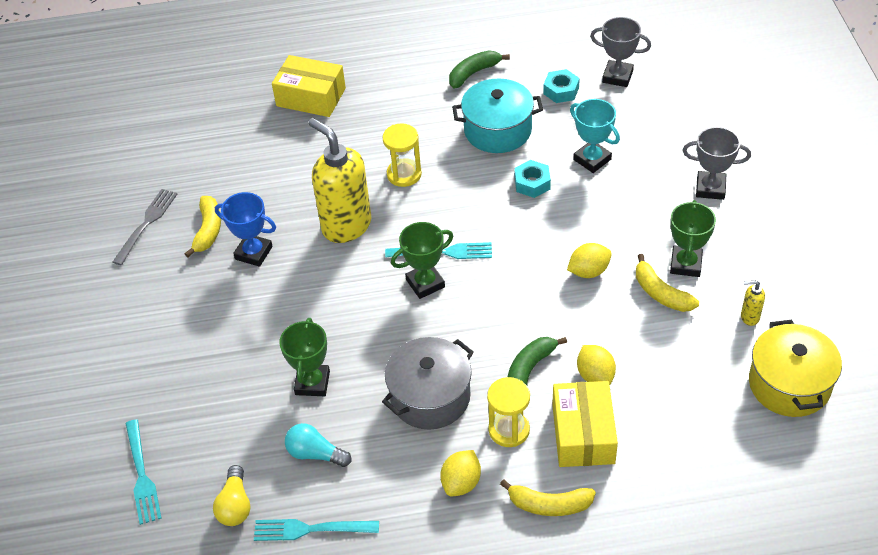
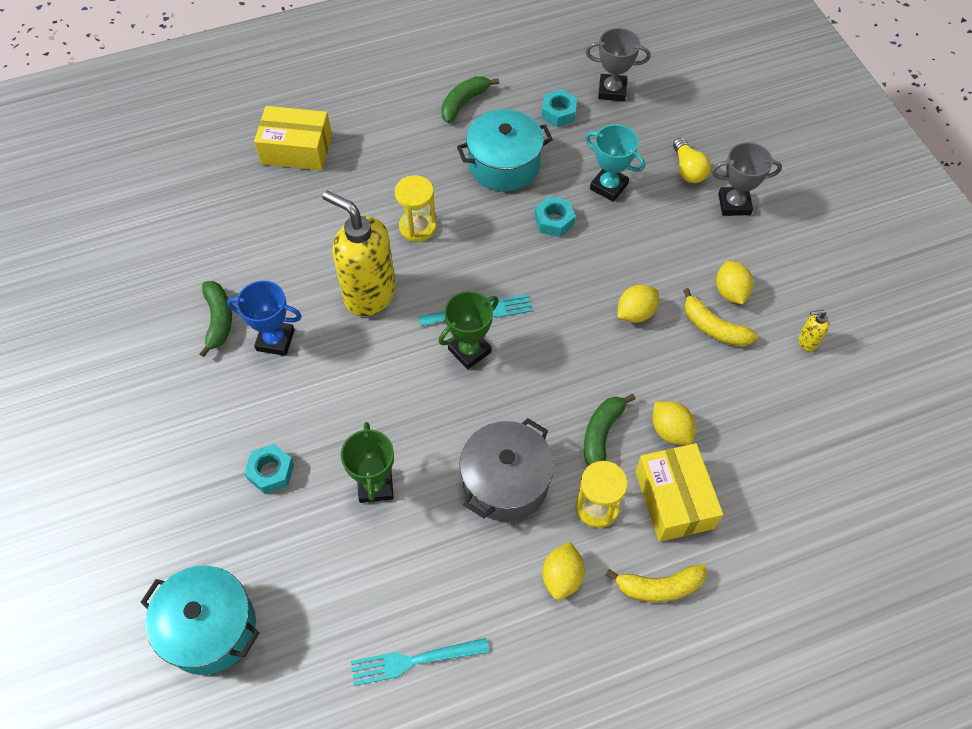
camera: 15 degrees left, 10 degrees up
grey fork [113,189,177,265] -> none
turquoise fork [125,419,162,525] -> turquoise pot [141,565,259,675]
yellow banana [185,196,221,257] -> green banana [199,281,232,357]
yellow light bulb [213,465,250,526] -> yellow light bulb moved to [673,138,711,183]
turquoise light bulb [285,423,351,467] -> none
green trophy [670,200,716,277] -> yellow lemon [716,261,753,304]
yellow pot [749,320,842,417] -> none
none -> turquoise nut [244,444,294,494]

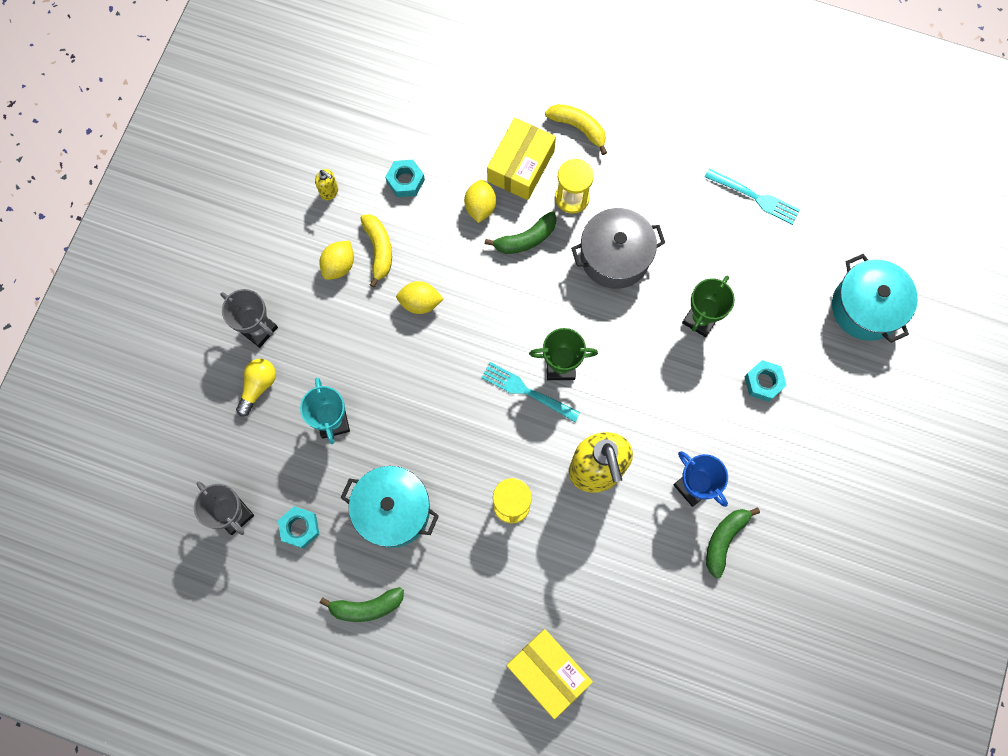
camera: 140 degrees left, 15 degrees up
turquoise nut [534,196,575,237] -> turquoise nut moved to [385,160,425,197]
yellow lemon [542,542,585,600] -> none

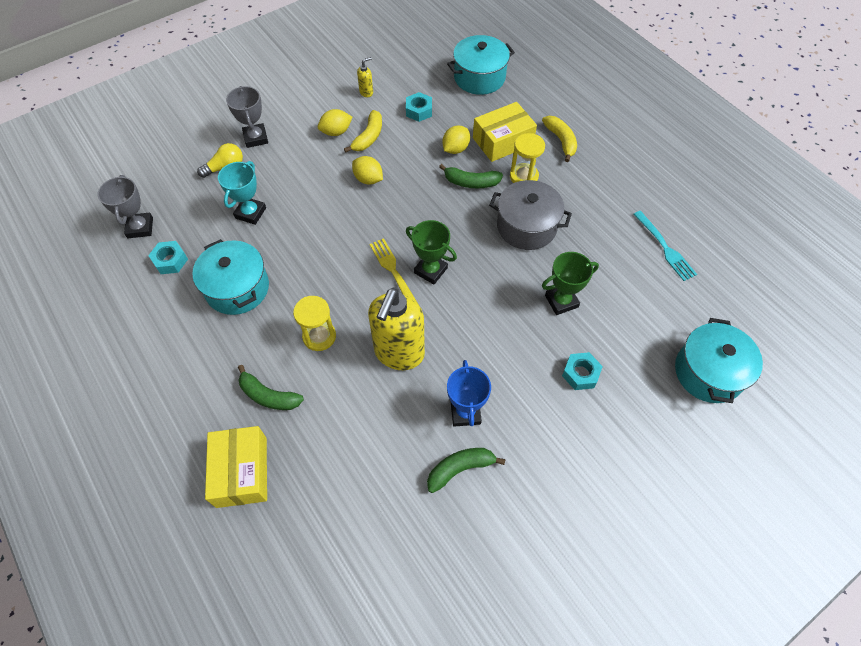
camera: 35 degrees right, 15 degrees down
yellow soap dispenser [315,169,338,200] -> yellow soap dispenser turned 105 degrees counterclockwise [357,57,373,97]
green banana [320,587,404,622] -> green banana moved to [238,365,304,410]
turquoise fork [481,362,580,422] -> yellow fork [370,238,417,302]
none -> turquoise pot [447,35,515,95]

